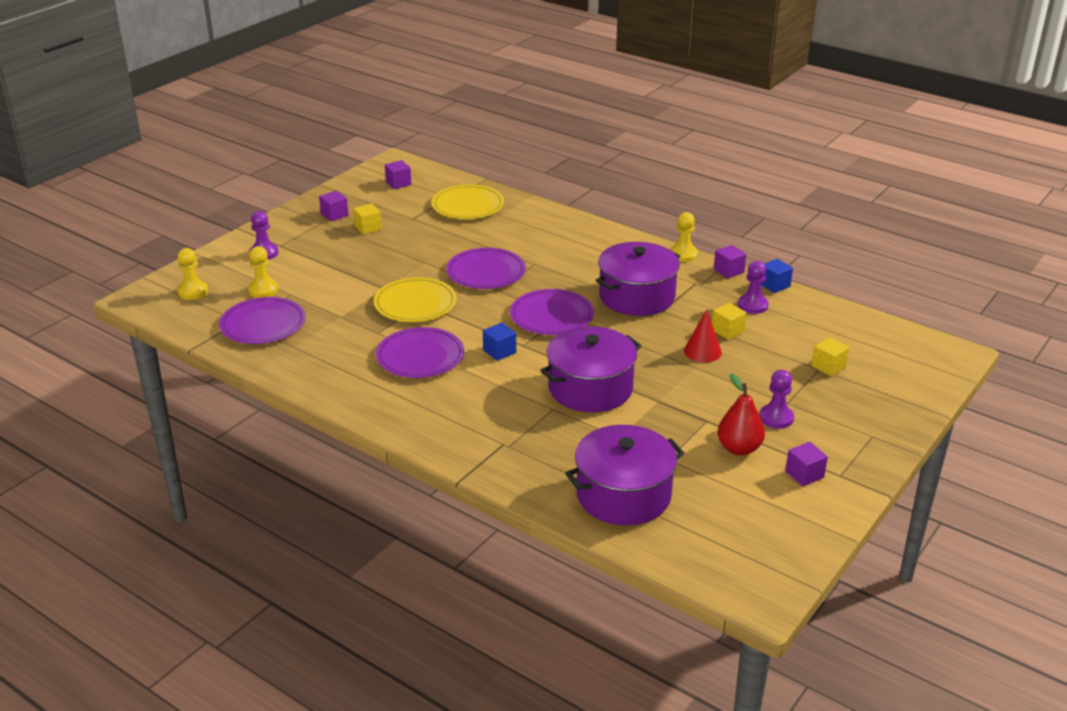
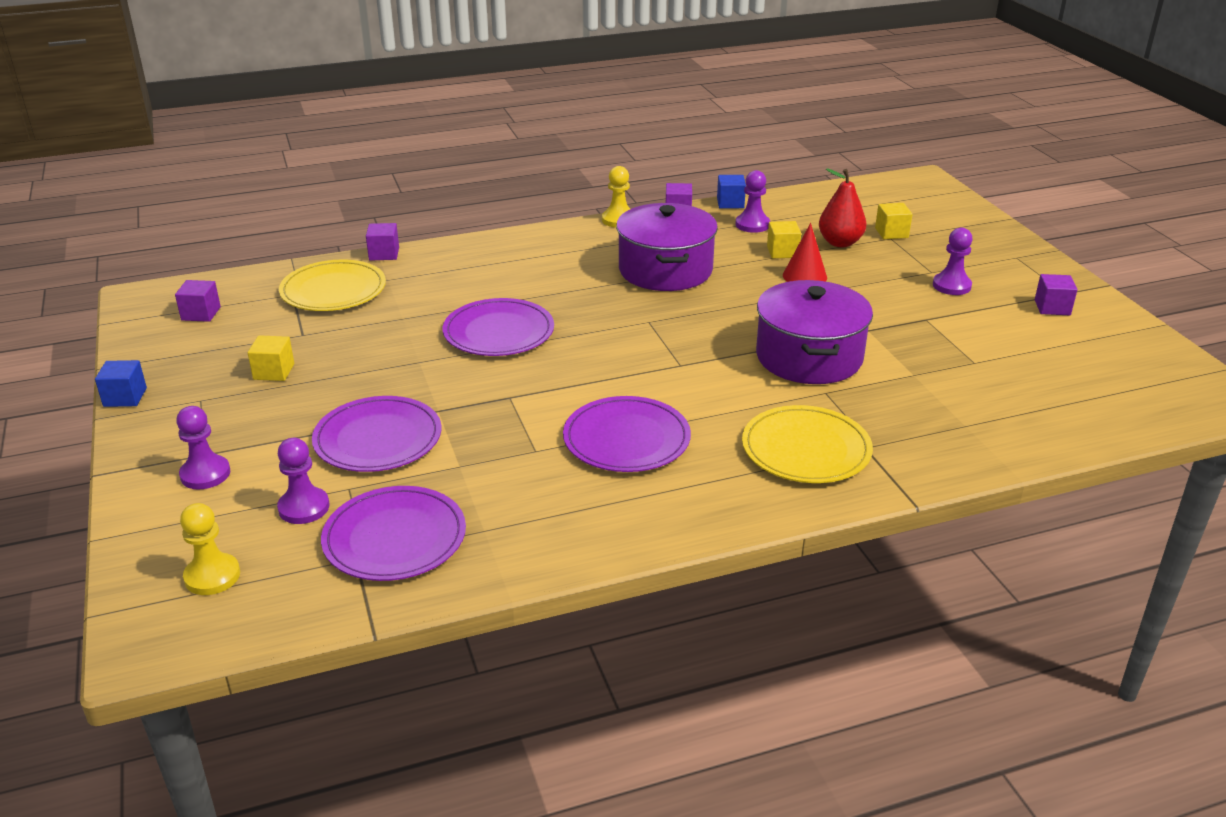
camera: 55 degrees left, 0 degrees up
yellow pawn [248,246,278,298] -> purple pawn [277,438,329,524]
purple cube [319,191,349,221] -> purple cube moved to [366,223,399,260]
yellow plate [374,277,457,322] -> yellow plate moved to [742,405,873,483]
blue cube [483,323,516,361] -> blue cube moved to [95,360,147,407]
purple plate [510,289,594,335] -> purple plate moved to [312,396,441,472]
purple pot [565,425,684,525] -> none
red pear [717,374,765,455] -> red pear moved to [819,168,867,247]

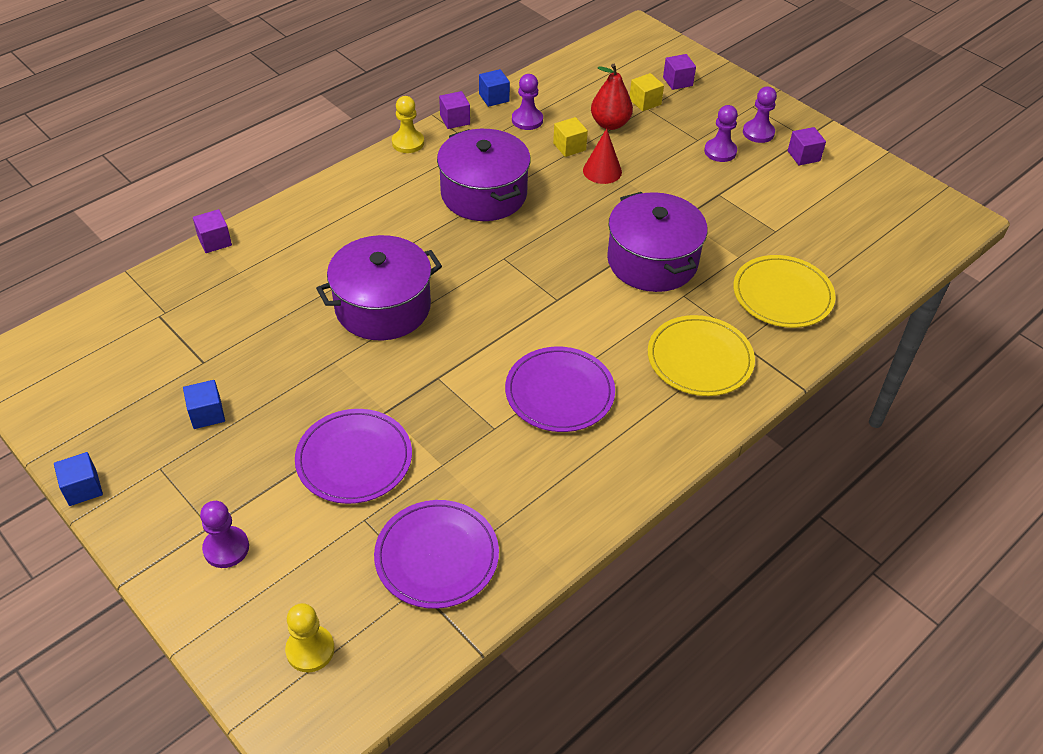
camera: 25 degrees left, 15 degrees up
purple cube [175,280,221,322] -> purple cube moved to [663,54,696,90]
yellow cube [248,335,294,381] -> blue cube [183,380,225,429]
purple pawn [277,438,329,524] -> purple pawn moved to [743,87,777,143]
yellow plate [279,259,386,311] -> yellow plate moved to [733,255,836,328]
purple plate [443,298,554,356] -> purple pot [316,235,442,341]

